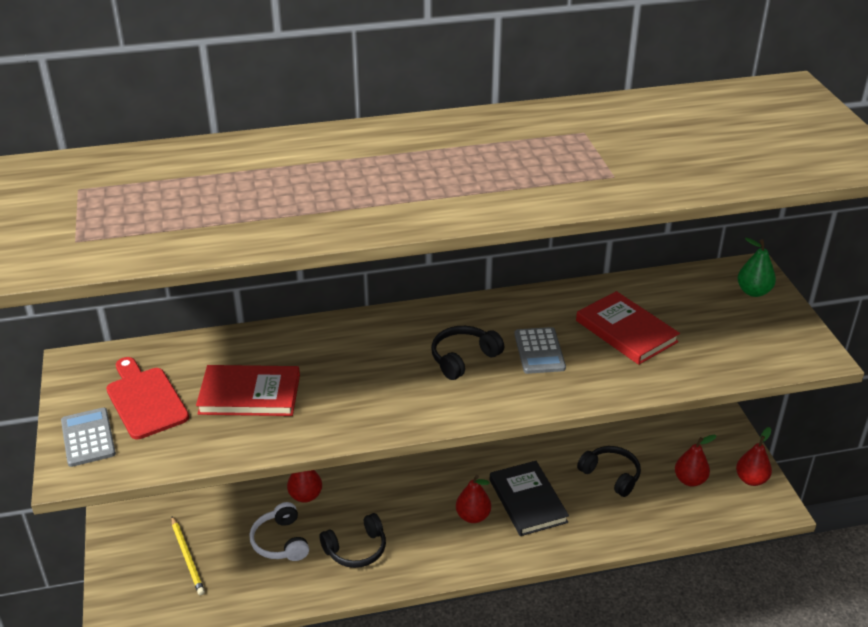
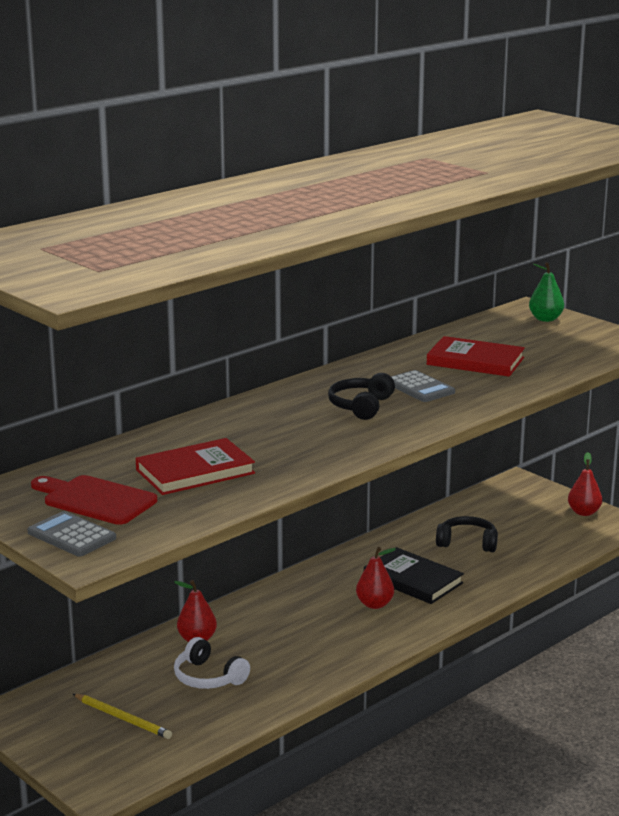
camera: 30 degrees left, 15 degrees down
black headphones [320,513,386,568] -> none
red pear [675,435,716,487] -> none

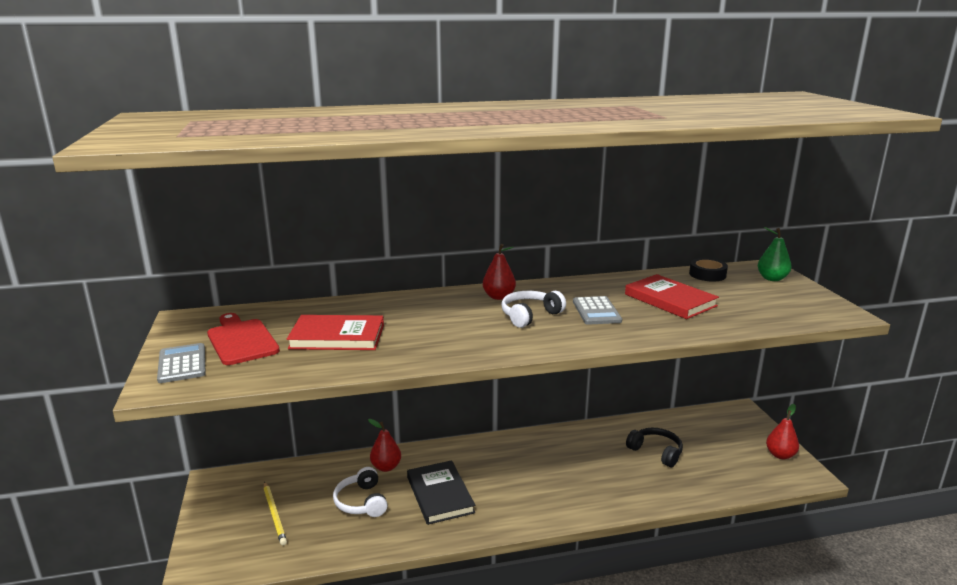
camera: 30 degrees right, 0 degrees up
black headphones [328,373,395,420] -> white headphones [501,291,566,328]
red pear [356,547,396,609] -> red pear moved to [483,244,516,300]
black book [364,547,464,604] -> black book moved to [407,460,475,525]
none -> black tape [689,258,728,282]

